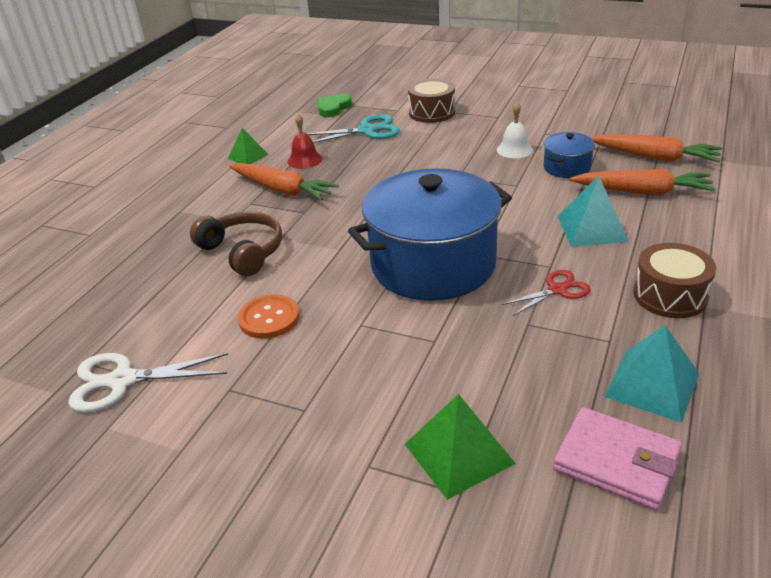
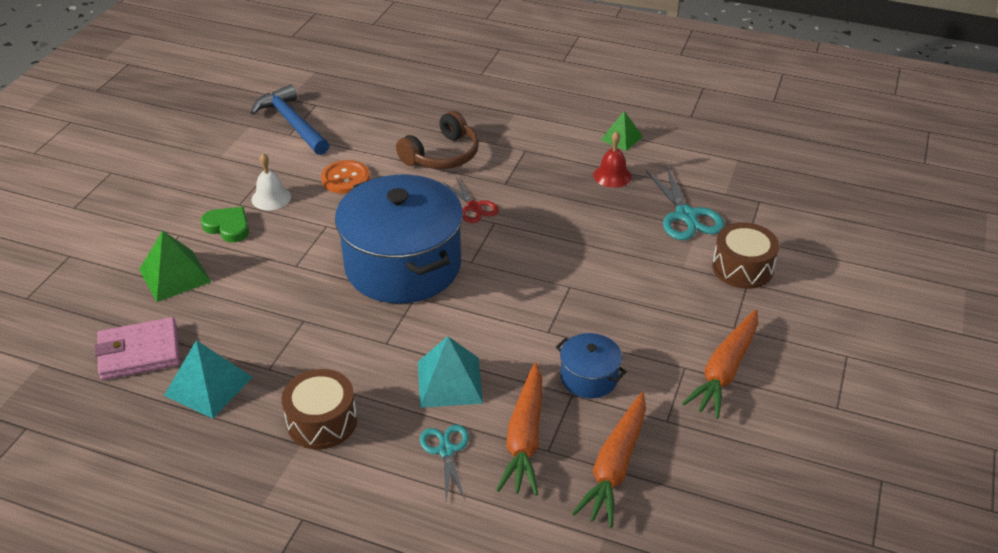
camera: 85 degrees right, 5 degrees up
white scissors [68,353,228,412] -> blue hammer [251,84,329,155]
orange carrot [229,163,339,201] -> orange carrot moved to [682,310,758,419]
green heart [317,94,352,117] -> green heart moved to [201,207,249,242]
white bell [497,102,533,158] -> white bell moved to [252,153,291,210]
red scissors [502,270,591,316] -> red scissors moved to [443,177,499,223]
pink wallet [553,407,682,511] -> pink wallet turned 45 degrees clockwise [94,317,180,380]
none -> turquoise scissors [420,425,469,501]

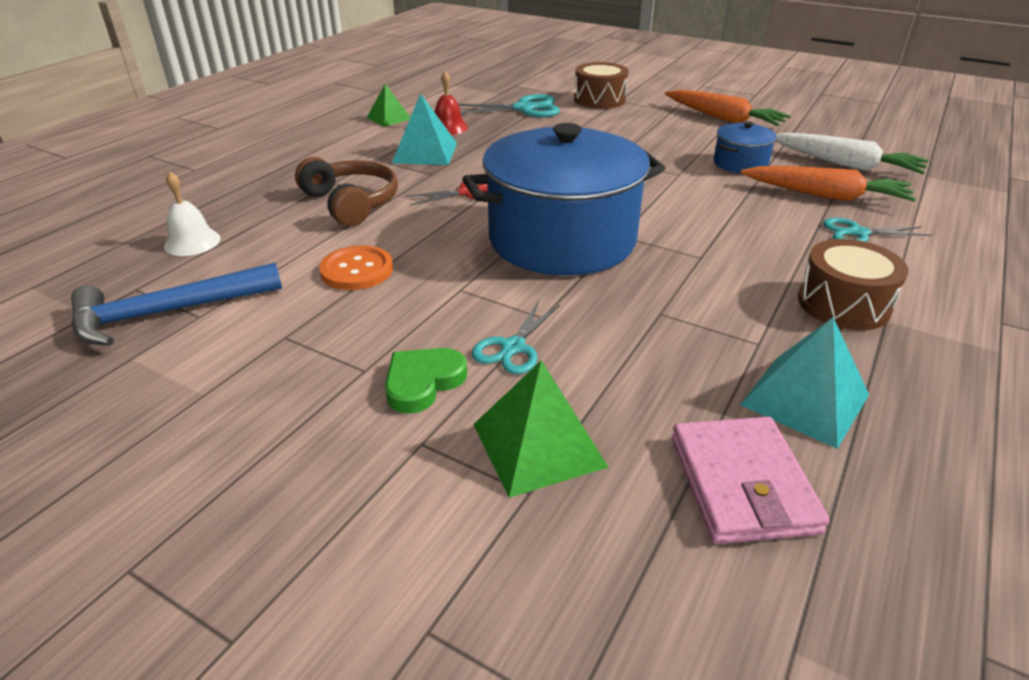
camera: 80 degrees left, 5 degrees down
white bell [252,153,291,210] -> white bell moved to [164,172,221,256]
turquoise pyramid [418,336,483,408] -> turquoise pyramid moved to [392,93,457,165]
orange carrot [572,392,646,528] -> white carrot [776,133,929,174]
none -> turquoise scissors [472,300,560,374]

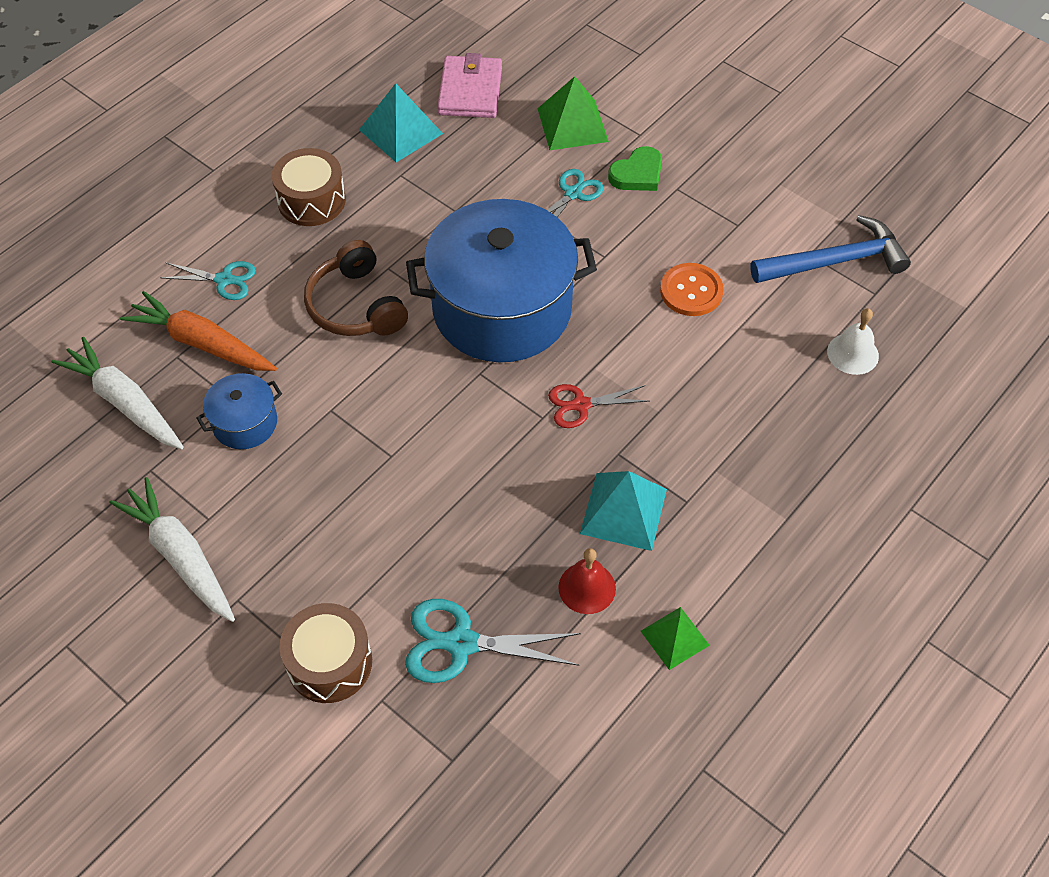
camera: 170 degrees left, 20 degrees up
brown headphones [295,157,398,226] -> brown headphones moved to [304,240,408,336]
orange carrot [665,90,791,126] -> white carrot [110,477,235,622]

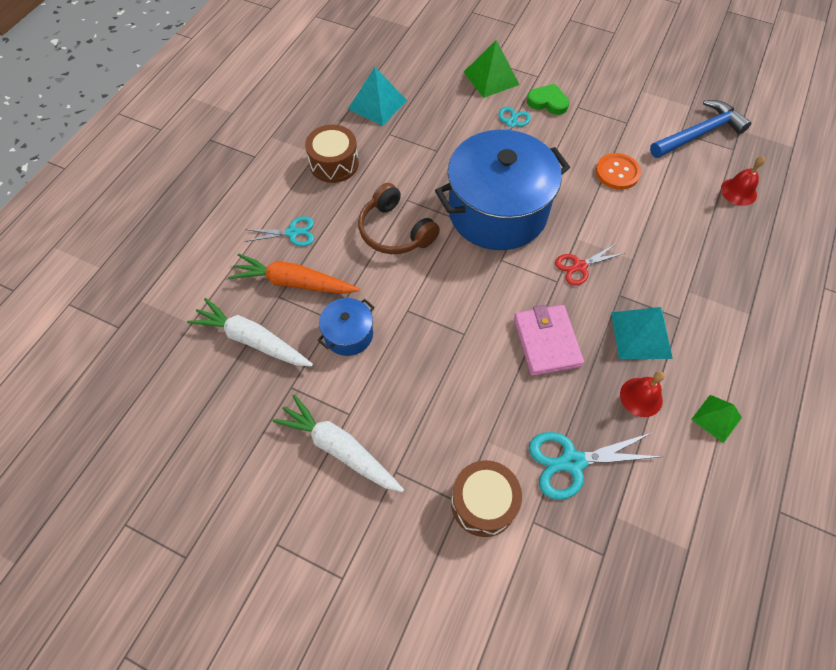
camera: 15 degrees left, 5 degrees up
pink wallet [437,53,502,118] -> pink wallet moved to [514,305,584,376]
green heart [608,146,662,191] -> green heart turned 105 degrees counterclockwise [527,84,569,115]
white bell [827,308,879,375] -> red bell [721,156,765,206]

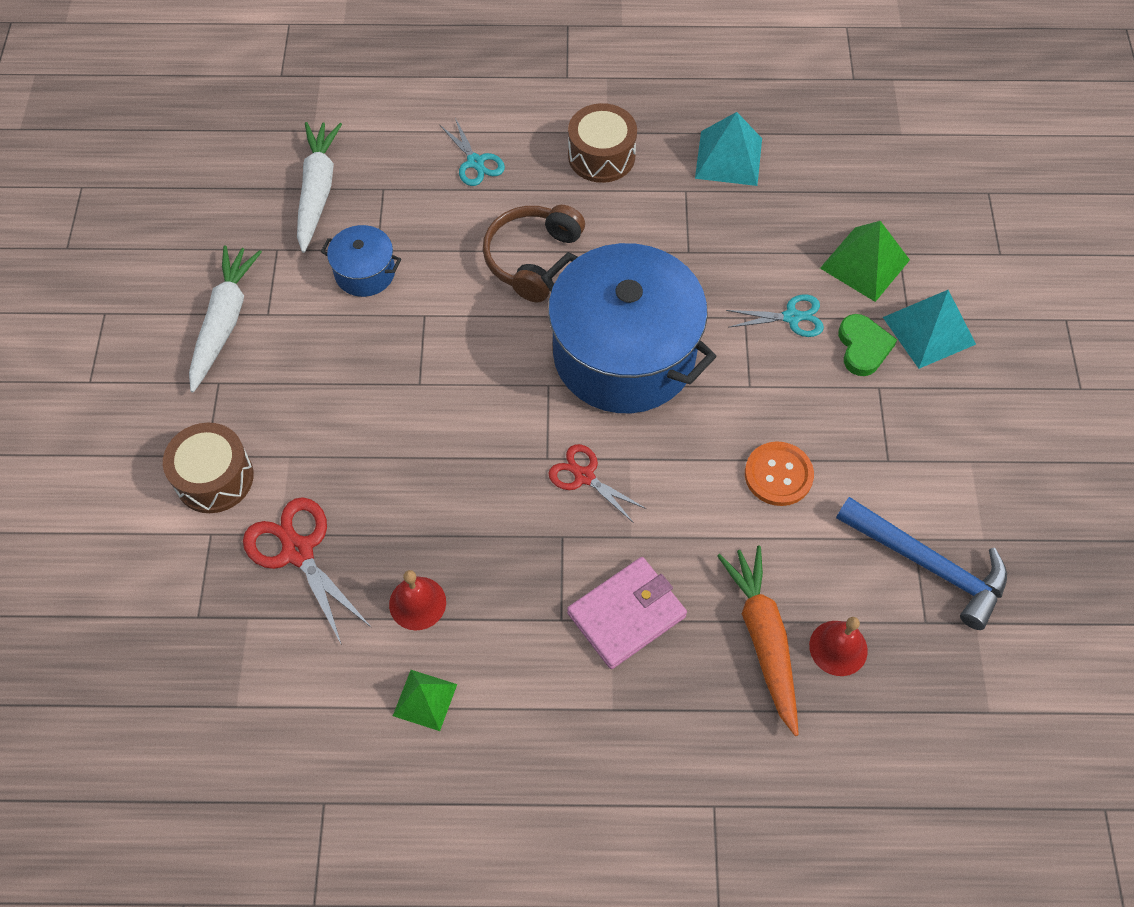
camera: 65 degrees right, 0 degrees up
orange carrot [228,254,360,294] -> orange carrot moved to [718,545,799,736]
pink wallet [514,305,584,376] -> pink wallet moved to [567,557,687,669]
turquoise scissors [529,432,662,500] -> red scissors [243,497,372,643]
turquoise pyramid [611,307,673,359] -> turquoise pyramid moved to [883,290,976,369]

